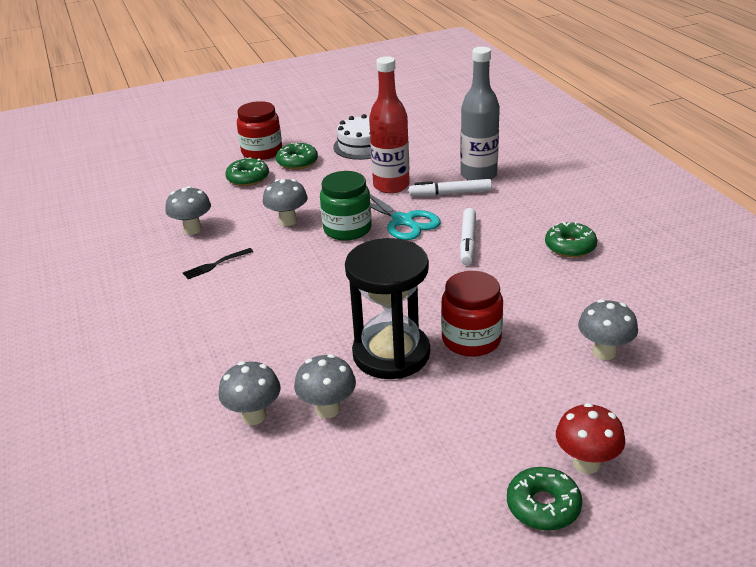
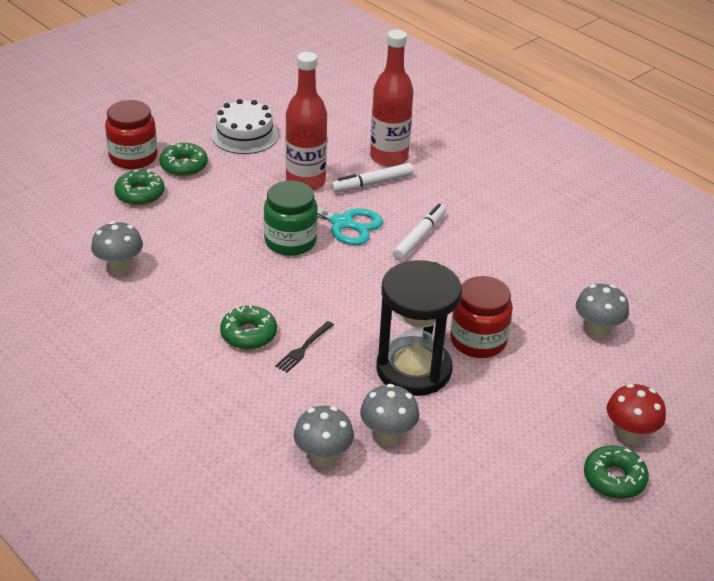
camera: 25 degrees left, 5 degrees up
black fork [183,248,253,279] -> black fork moved to [275,321,334,373]
grey mushroom [263,179,308,226] -> none
white marker [460,208,476,265] -> white marker turned 135 degrees counterclockwise [393,203,446,260]
grey bottle [461,47,500,180] -> red bottle [370,30,413,167]
green donut [545,221,597,258] -> green donut moved to [220,305,277,349]

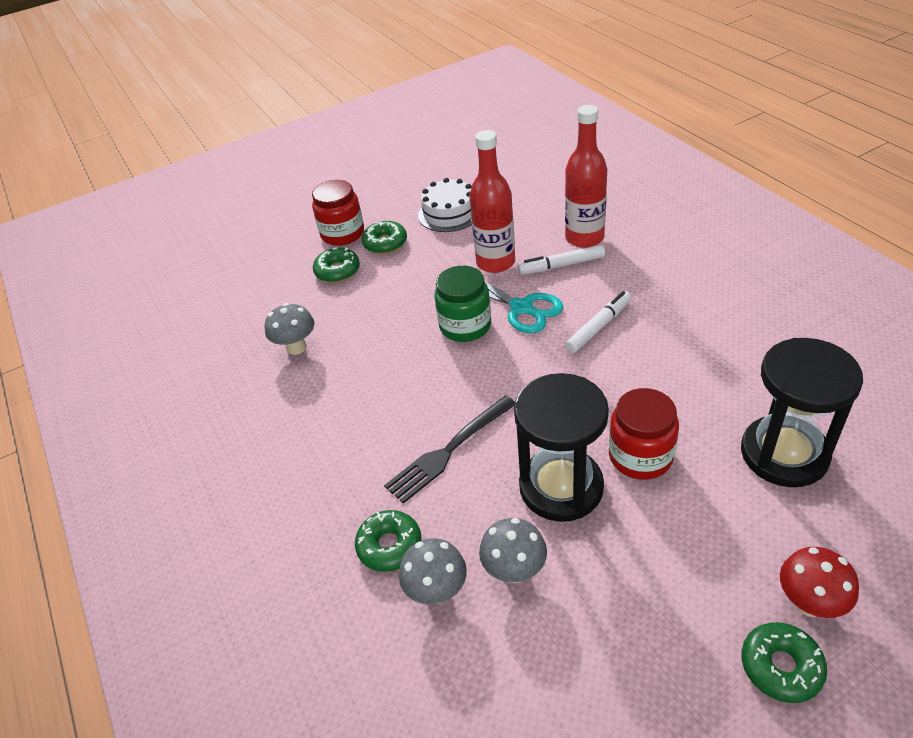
camera: 20 degrees right, 5 degrees up
green donut [220,305,277,349] -> green donut moved to [355,510,422,572]
black fork [275,321,334,373] -> black fork [384,395,515,504], size x1.84
grey mushroom [576,284,629,338] -> black hourglass [741,338,863,487]

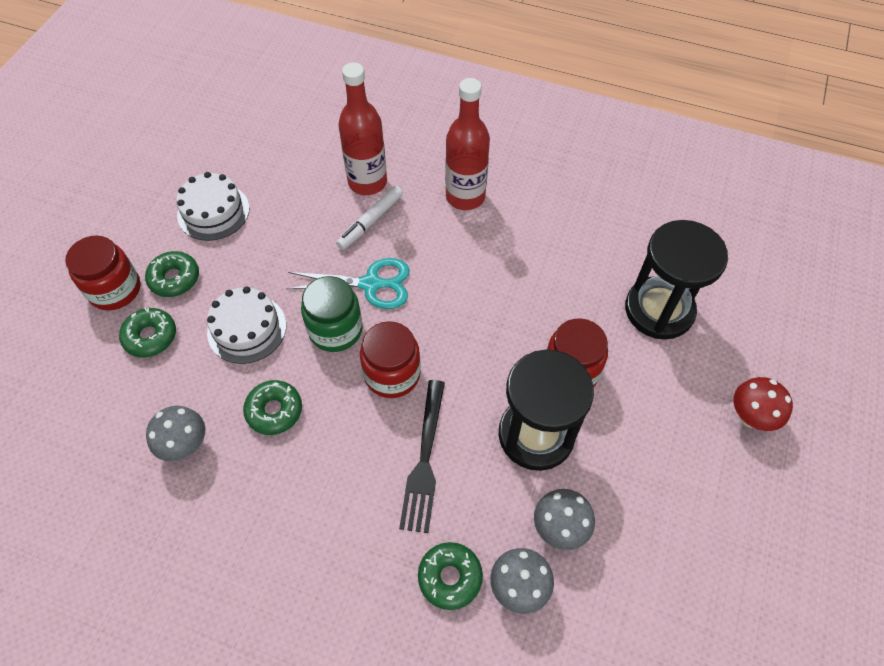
camera: 45 degrees left, 15 degrees up
red bottle [469,130,515,273] -> red bottle moved to [445,78,490,210]
white marker [565,291,632,353] -> none
green donut [742,622,827,703] -> green donut moved to [243,380,302,435]
none -> white cake [207,286,286,364]
none -> red jar [360,321,421,398]

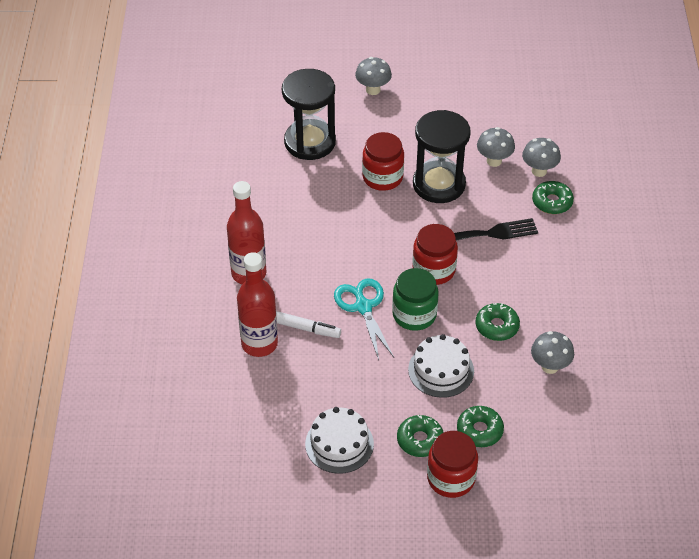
camera: 110 degrees left, 10 degrees down
red mushroom [733,377,793,431] -> grey mushroom [355,57,392,95]

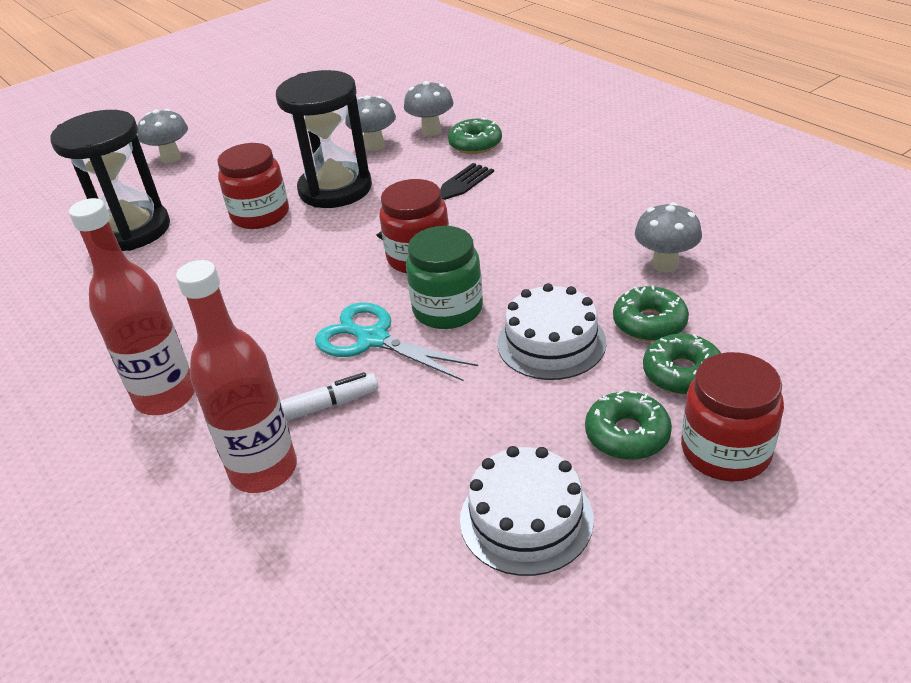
camera: 35 degrees left, 10 degrees down
green donut [475,303,520,341] -> green donut moved to [613,285,689,341]

